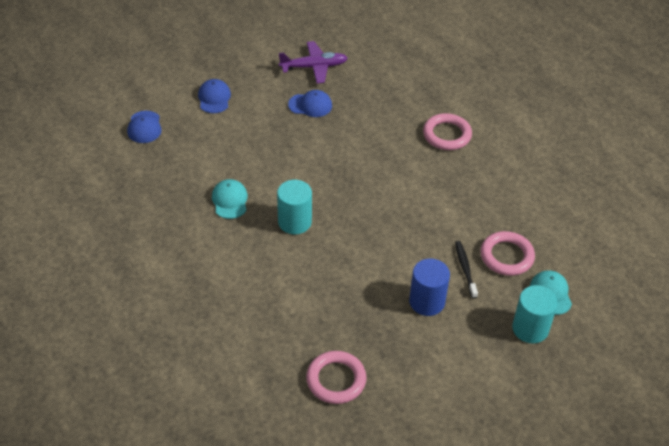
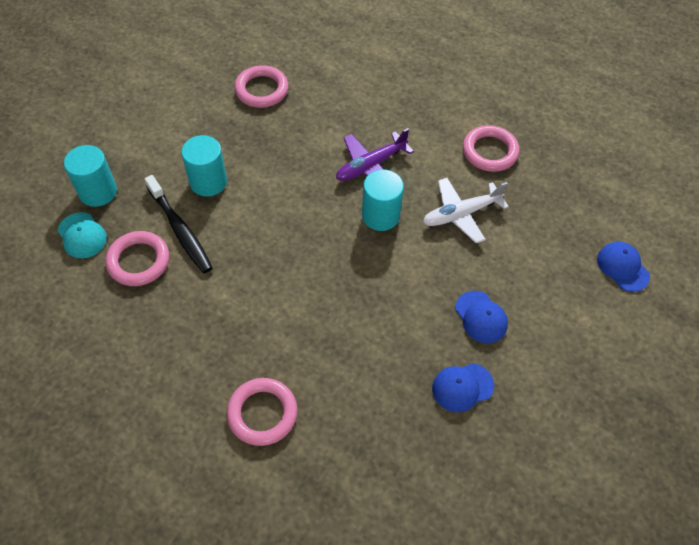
camera: 155 degrees right, 10 degrees up
blue cap [198,79,231,113] -> blue cap moved to [455,291,508,343]
turquoise cap [212,179,248,219] -> white plane [423,178,509,243]
purple plane [279,41,347,83] -> purple plane moved to [336,128,414,181]
blue cylinder [409,259,450,316] -> turquoise cylinder [181,135,227,196]
black toothbrush [455,241,478,299] -> black toothbrush [145,175,213,273], size x1.59
none -> pink ring [463,125,519,172]

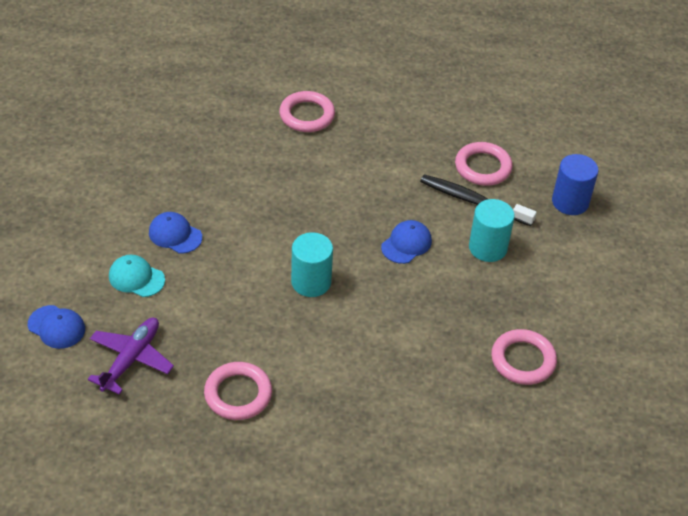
camera: 150 degrees right, 10 degrees down
turquoise cap [57,212,107,258] -> turquoise cap moved to [109,255,165,297]
turquoise cylinder [64,145,117,207] -> blue cylinder [552,154,599,215]
purple plane [336,128,414,181] -> purple plane moved to [88,318,174,395]
white plane [423,178,509,243] -> none
blue cap [432,363,494,412] -> blue cap moved to [381,220,432,264]

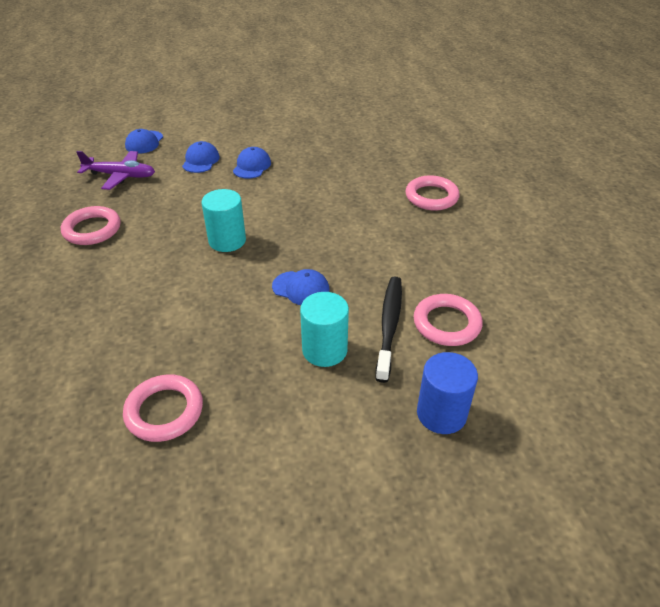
camera: 75 degrees right, 5 degrees down
turquoise cap [109,255,165,297] -> blue cap [182,141,220,173]

